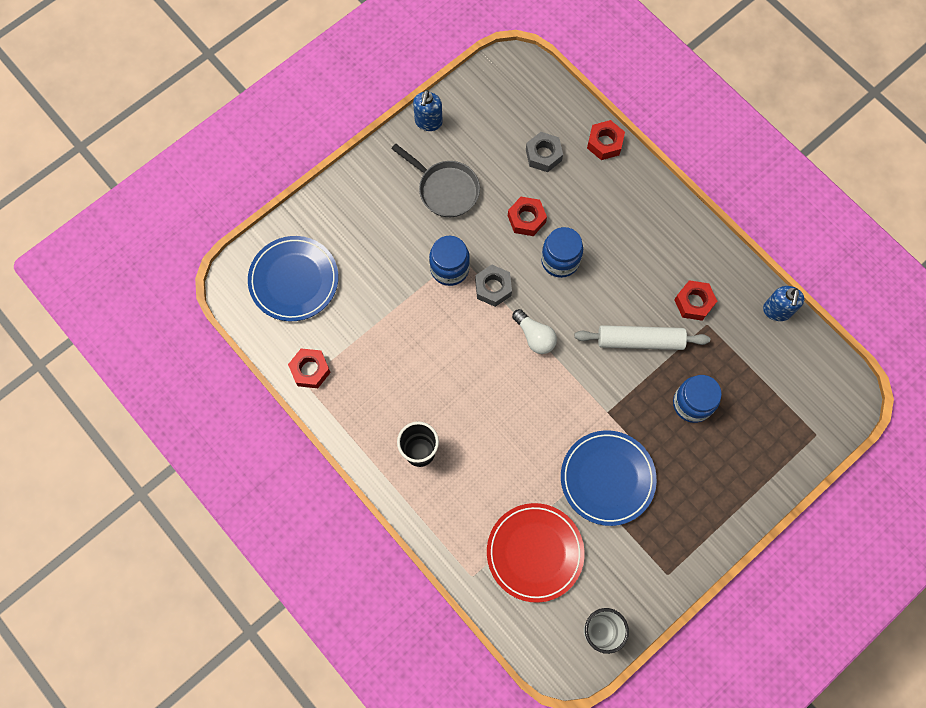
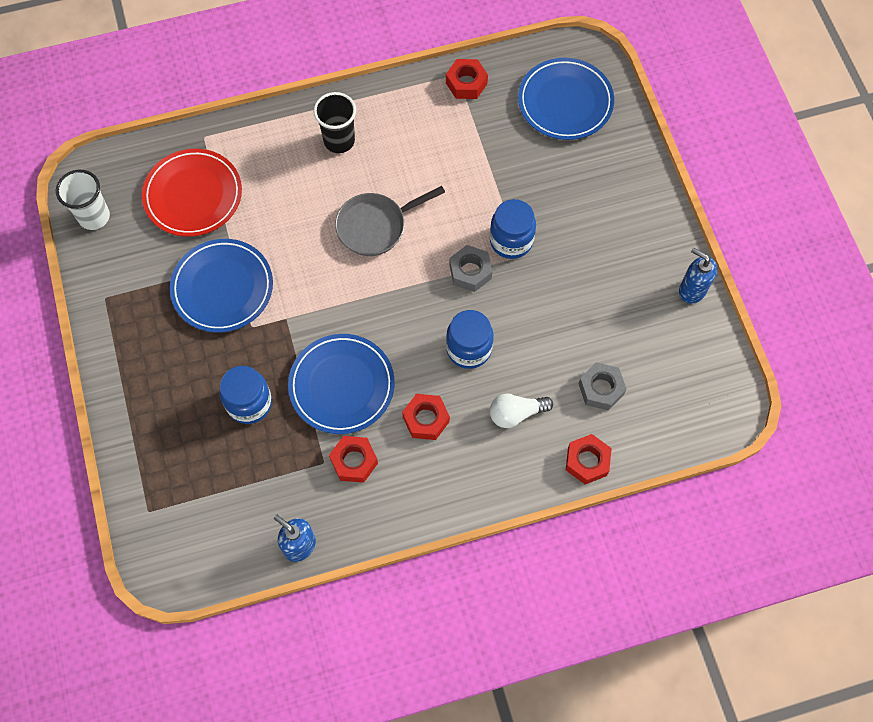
camera: 115 degrees right, 5 degrees down
grey pan [391,144,480,217] -> grey pan moved to [335,186,445,256]
red nut [508,197,547,236] -> red nut moved to [402,394,450,440]
white light bulb [512,309,557,354] -> white light bulb moved to [490,393,553,428]
white rolling pin [574,325,710,350] -> blue plate [288,334,395,434]

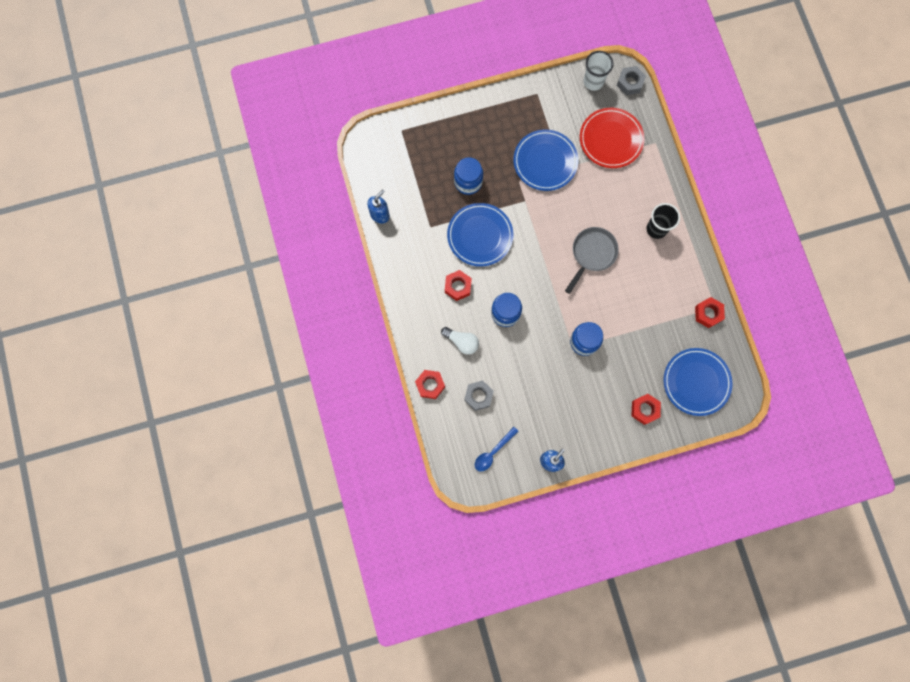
camera: 90 degrees right, 10 degrees up
red nut [329,436,378,483] -> red nut moved to [632,394,661,425]
grey pan [335,186,445,256] -> grey pan turned 60 degrees clockwise [565,227,619,294]
grey nut [449,245,492,292] -> grey nut moved to [617,66,646,95]
white light bulb [490,393,553,428] -> white light bulb turned 135 degrees clockwise [441,327,479,355]
none -> blue spoon [475,427,518,472]

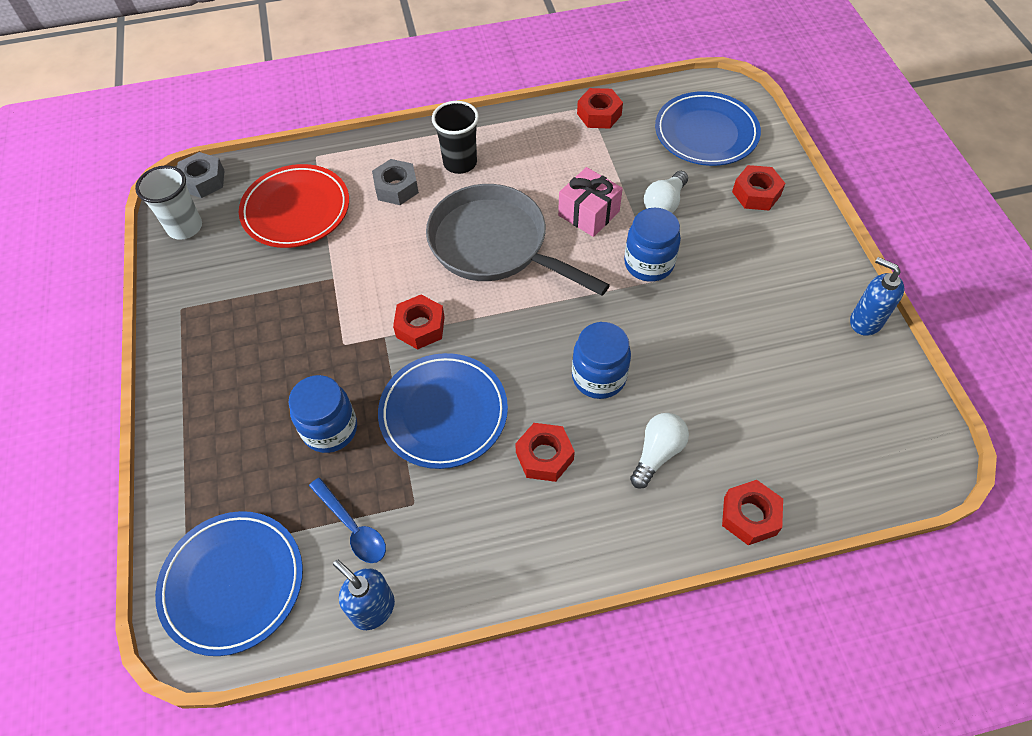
camera: 85 degrees left, 20 degrees down
grey nut [464,381,494,411] -> grey nut moved to [372,159,419,205]
blue spoon [475,427,518,472] -> blue spoon moved to [309,478,386,563]
blue plate [513,130,579,191] -> blue plate moved to [155,511,303,656]
grey pan [565,227,619,294] -> grey pan [426,184,610,296], size x1.52
none -> red nut [393,295,445,350]
none -> pink gift [558,167,623,237]
none -> white light bulb [644,171,688,213]

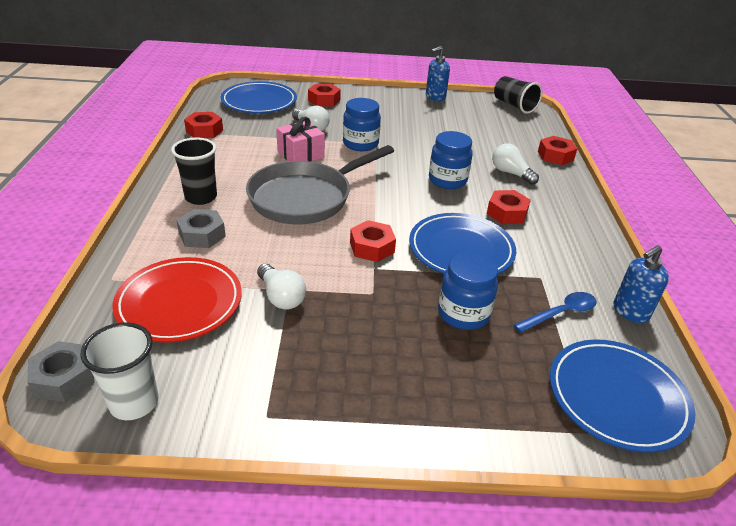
camera: 80 degrees left, 20 degrees down
none -> white light bulb [257,263,306,310]
none -> black cup [494,76,542,114]

